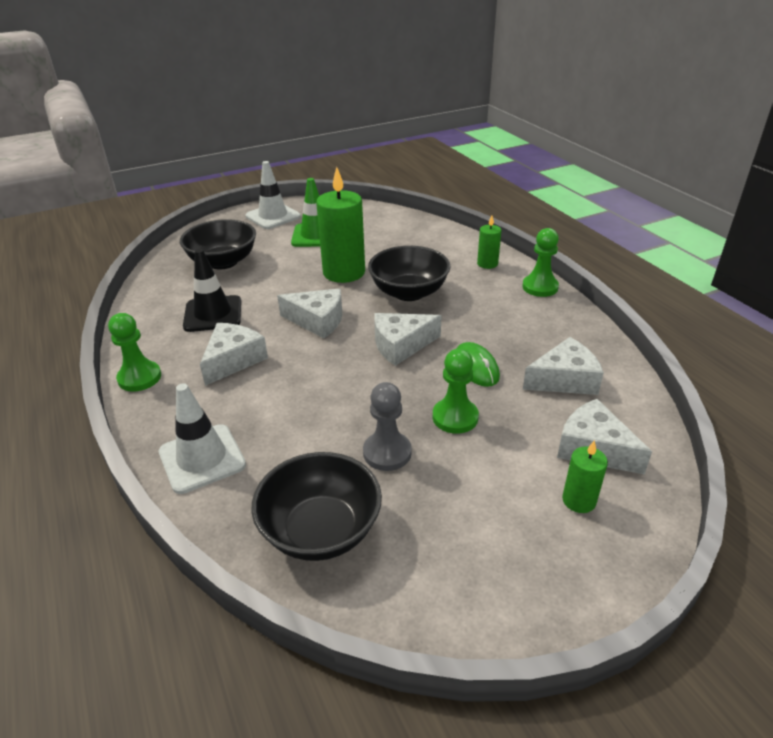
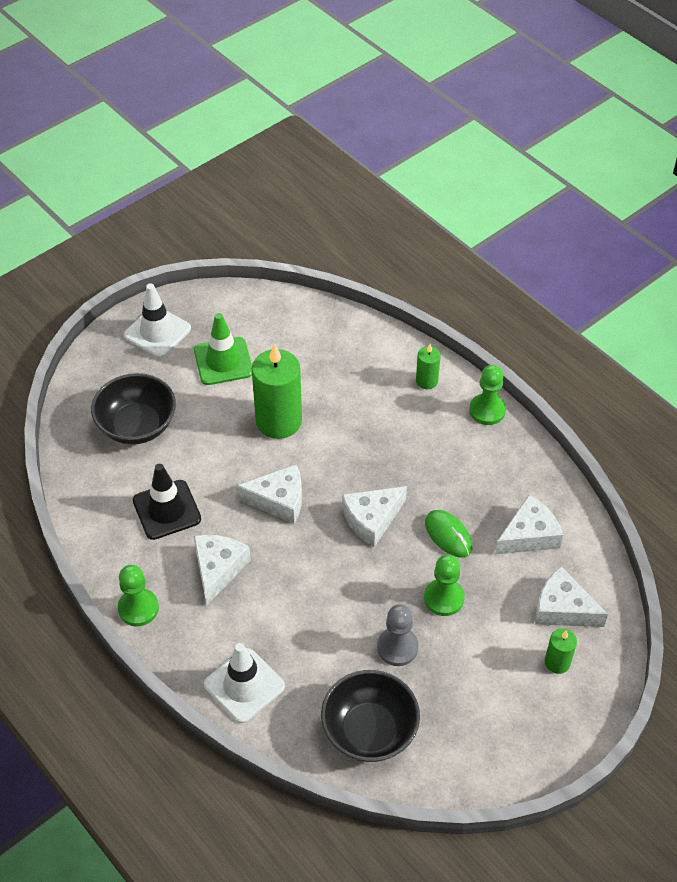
camera: 15 degrees left, 15 degrees up
black bowl [368,246,450,301] -> none

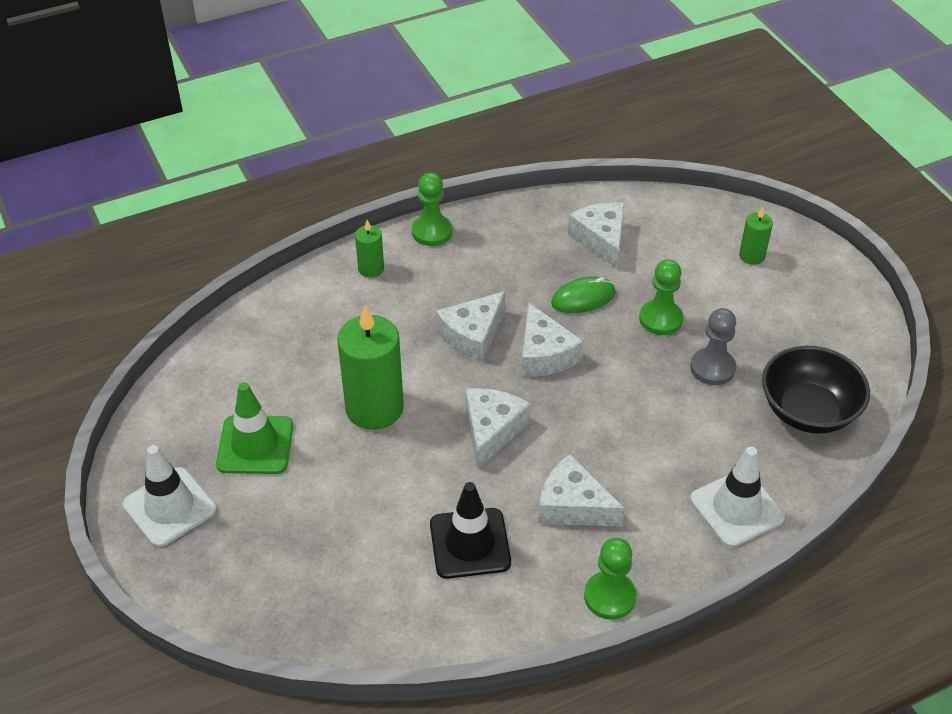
camera: 75 degrees left, 5 degrees down
black bowl [91,373,176,444] -> none
white cheese [535,566,608,627] -> white cheese moved to [436,291,505,362]

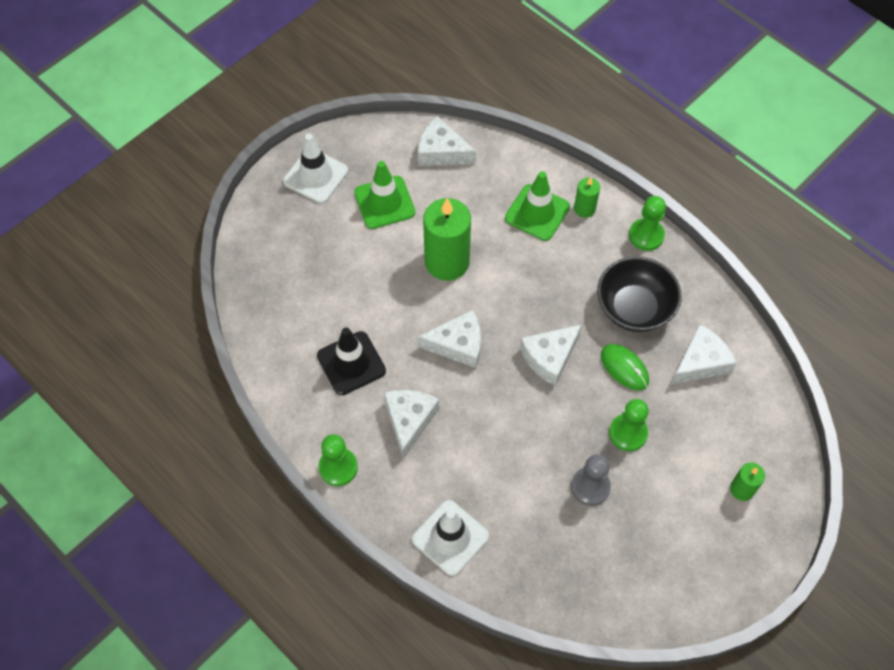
camera: 70 degrees right, 15 degrees up
white cheese [436,291,505,362] -> white cheese moved to [418,116,476,166]
black bowl [762,346,870,434] -> black bowl moved to [597,257,682,332]
none -> green traffic cone [505,171,570,241]

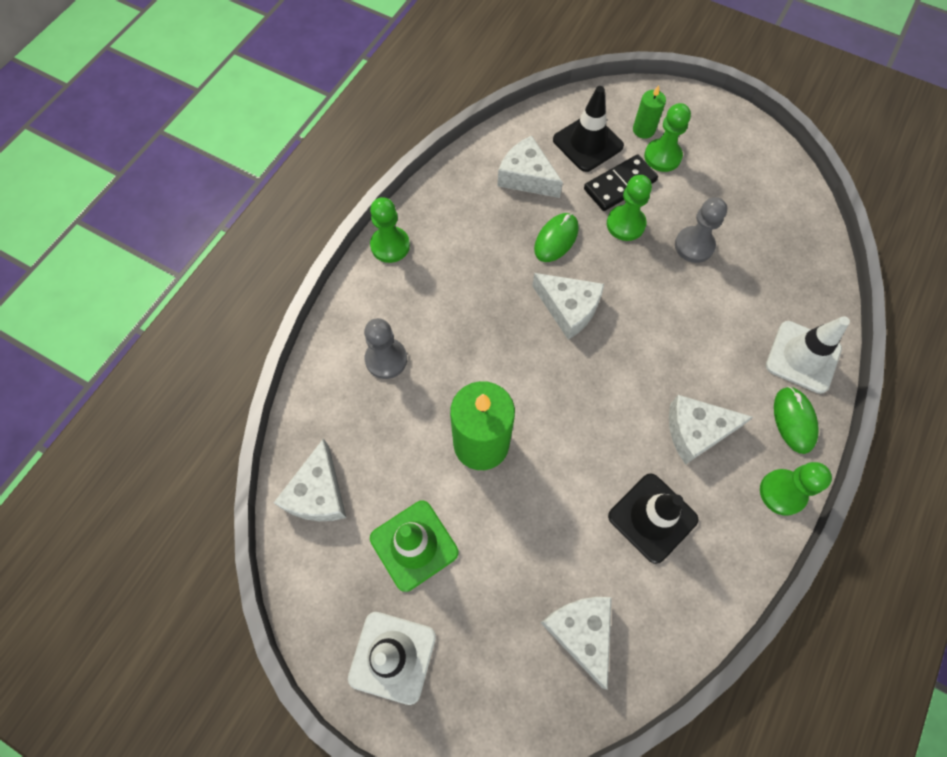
camera: 105 degrees left, 5 degrees up
white cheese [418,310,481,368] -> white cheese moved to [541,597,612,690]
green traffic cone [505,171,570,241] -> grey pawn [364,318,407,379]
green candle [574,178,600,218] -> none
black bowl [597,257,682,332] -> none
none -> black traffic cone [553,86,624,172]
none -> black domino [584,154,658,211]
none -> green pawn [644,103,691,172]
none -> green mouse [774,386,819,454]

